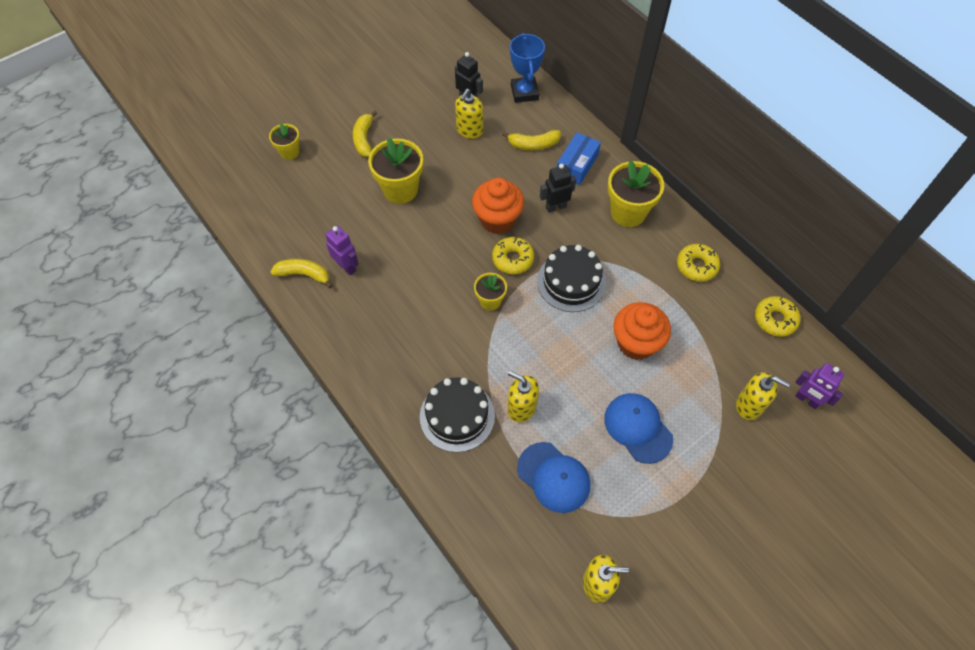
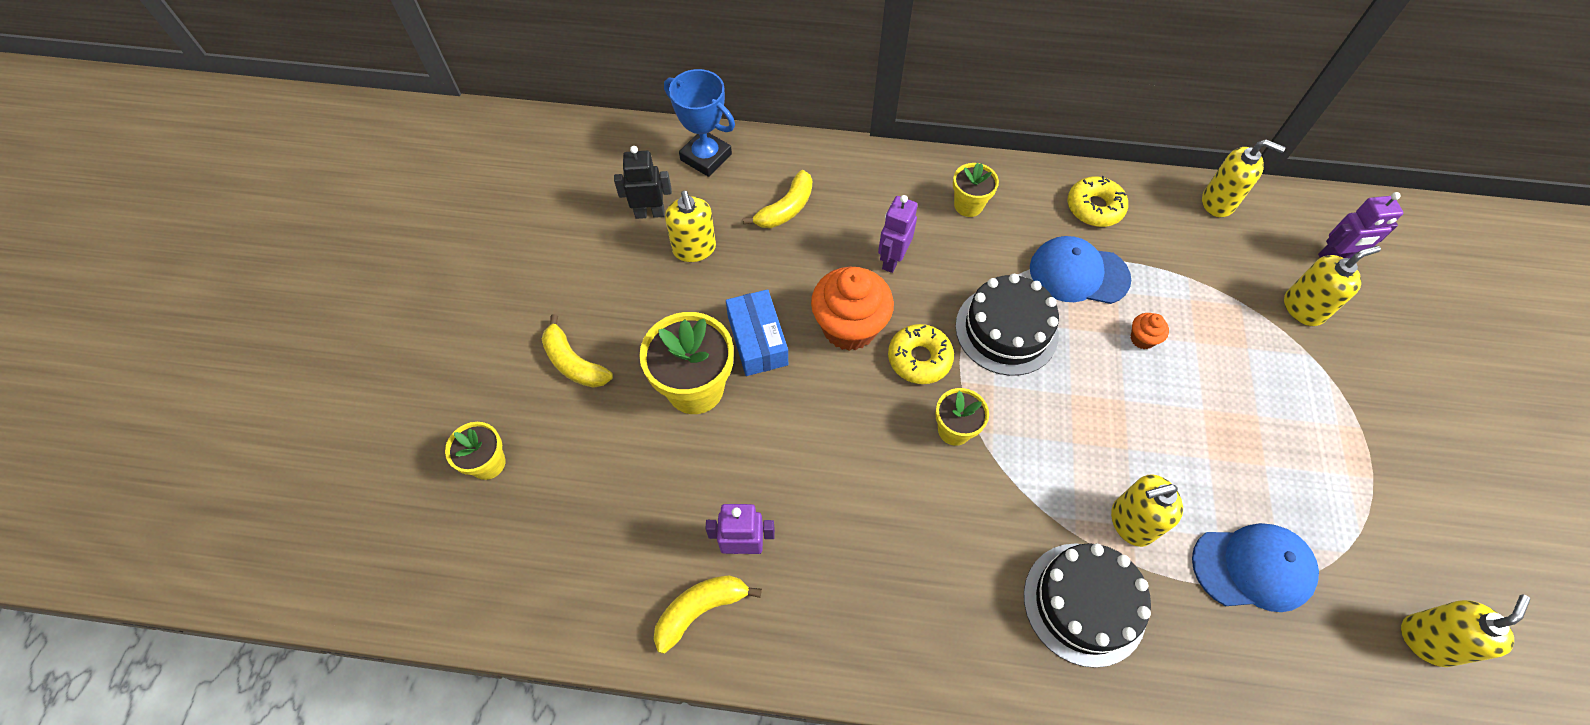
camera: 45 degrees left, 0 degrees up
black robot [540,164,576,213] -> purple robot [878,195,918,273]
blue box [557,132,601,185] -> blue box moved to [726,289,788,376]
blue cap [604,393,673,464] -> blue cap moved to [1030,236,1131,304]
yellow flower pot [608,160,664,227] -> yellow flower pot [953,163,999,217], size x0.57
orange cupcake [614,302,671,360] -> orange cupcake [1131,313,1169,349], size x0.44
yellow donut [755,296,801,337] -> yellow soap dispenser [1202,139,1286,217]

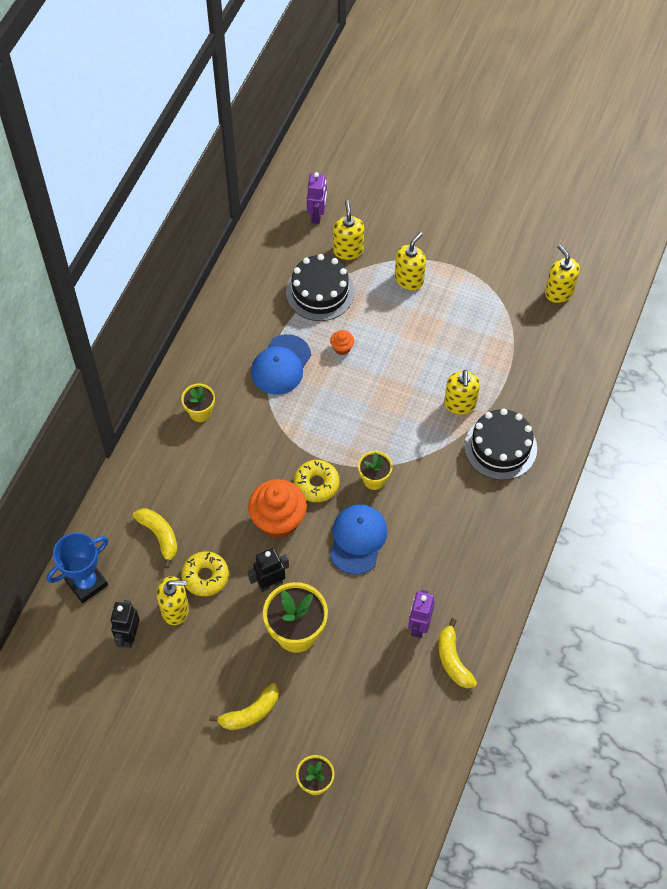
camera: 75 degrees left, 0 degrees up
blue box [726,289,788,376] -> black robot [248,548,289,592]
purple robot [878,195,918,273] -> none
black cake [955,274,1059,376] -> black cake moved to [286,254,354,321]
yellow donut [1068,176,1128,227] -> yellow donut moved to [181,551,229,596]
blue cap [1192,523,1319,612] -> blue cap moved to [330,504,388,575]
yellow soap dispenser [1202,139,1286,217] -> yellow soap dispenser moved to [395,232,426,290]

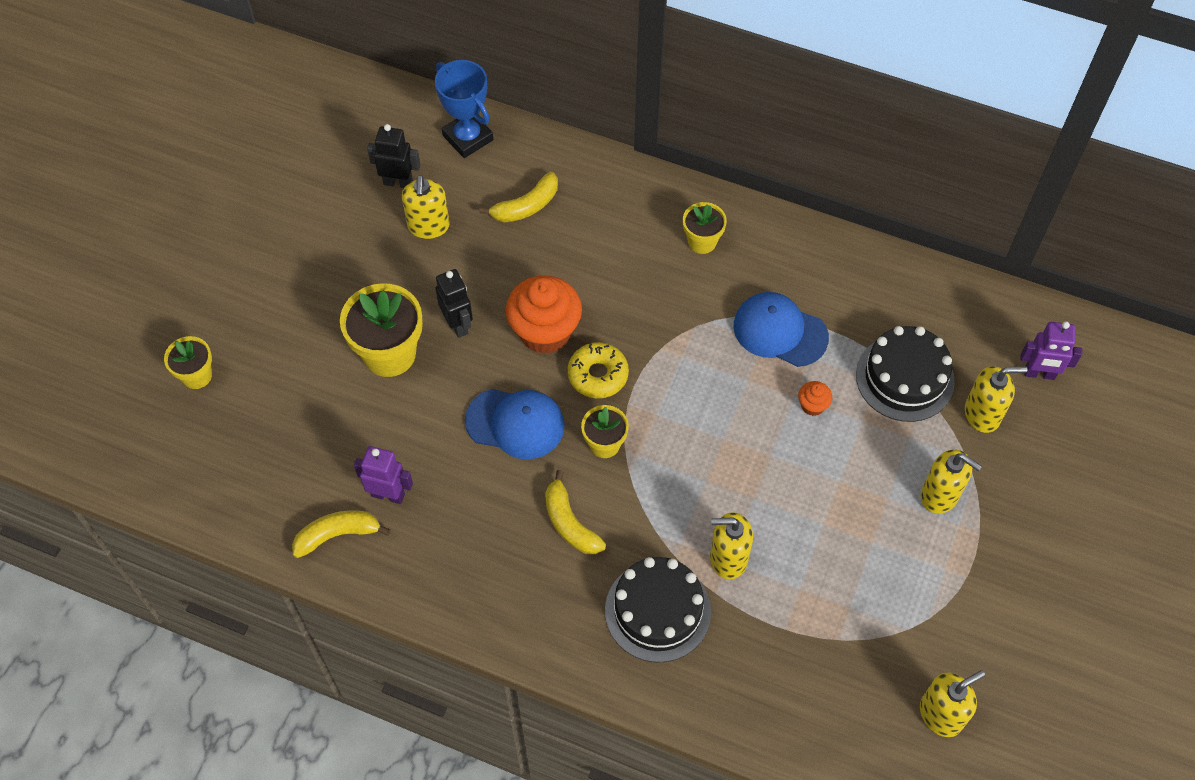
camera: 90 degrees right, 0 degrees up
yellow donut [181,551,229,596] -> none
yellow banana [209,683,279,730] -> yellow banana moved to [545,470,606,554]

